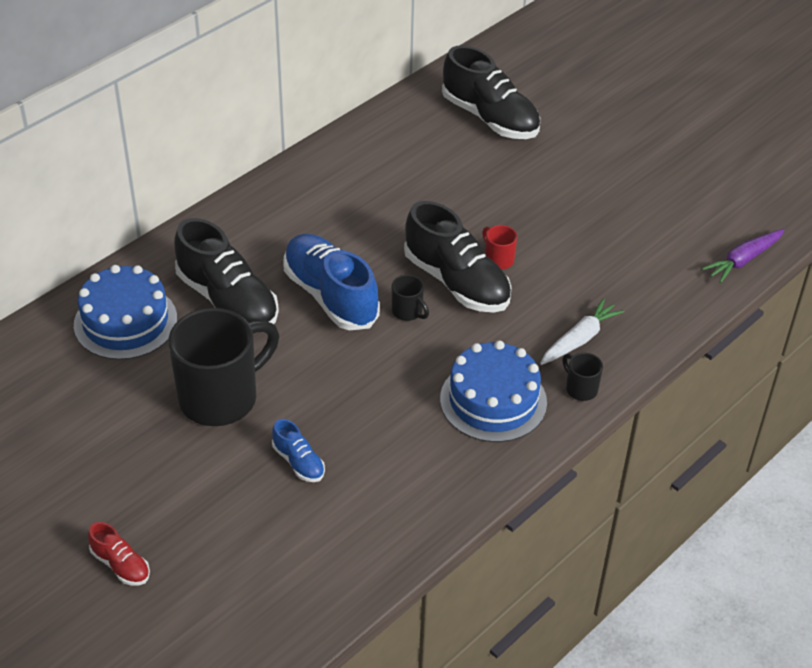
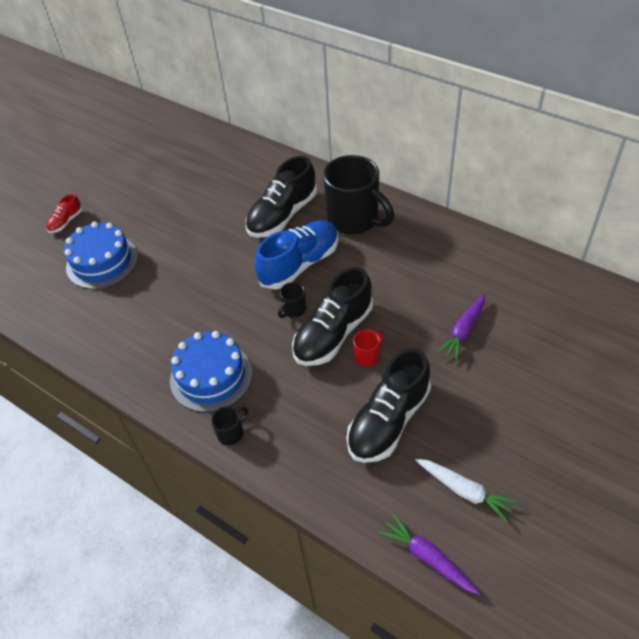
camera: 85 degrees right, 5 degrees up
blue cake [74,265,177,360] -> blue cake moved to [64,222,138,289]
black mug [168,308,279,426] -> black mug moved to [323,155,394,234]
blue shoe [272,419,325,482] -> none
black shoe [442,45,540,139] -> black shoe moved to [346,348,431,463]
white carrot [540,298,624,365] -> white carrot moved to [415,459,518,522]
none -> purple carrot [437,294,485,361]

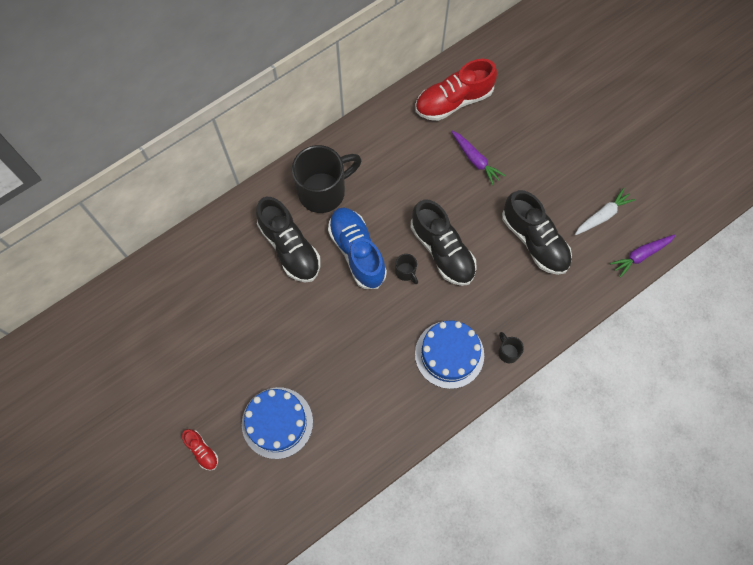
camera: 75 degrees left, 20 degrees up
red mug [353,330,384,367] -> none
none -> red shoe [415,59,497,121]

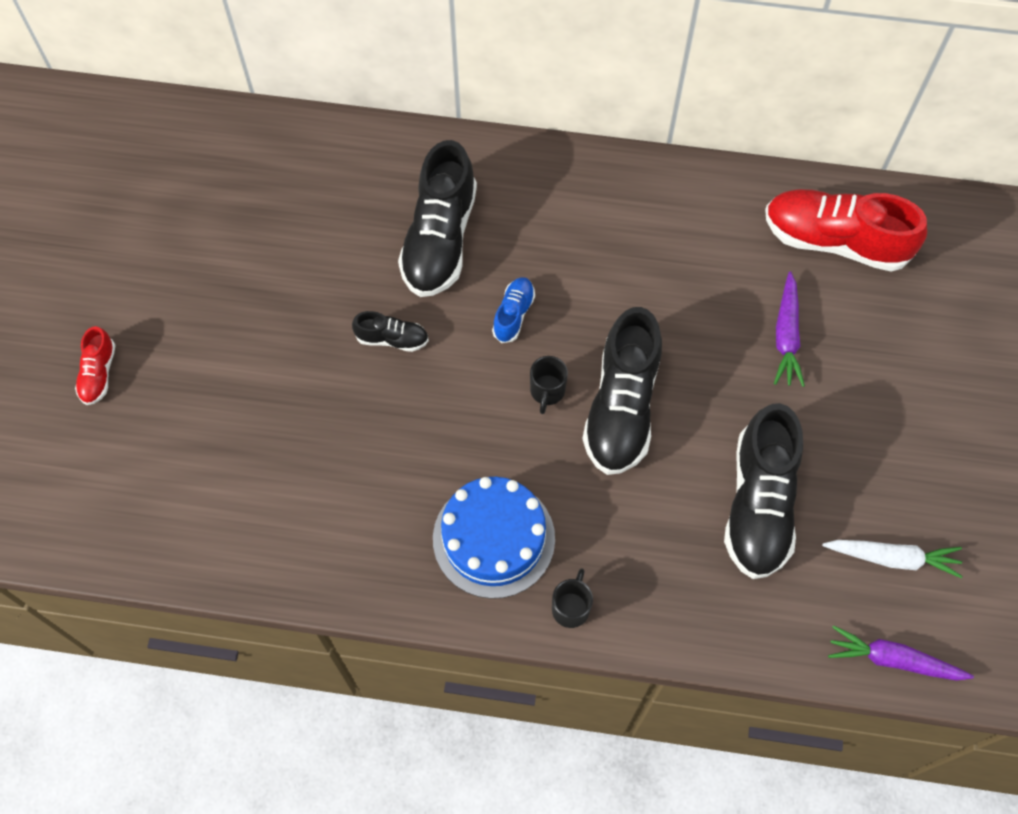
camera: 45 degrees right, 5 degrees down
blue cake [242,387,313,459] -> none
black mug [292,145,362,213] -> none
blue shoe [328,207,387,289] -> blue shoe [492,277,535,343], size x0.48
none -> black shoe [352,311,429,352]

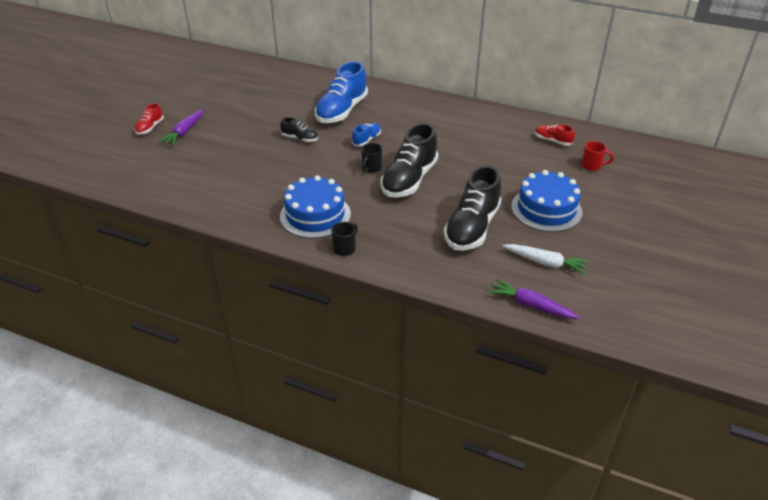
camera: 15 degrees right, 25 degrees down
black shoe [398,140,477,297] -> blue shoe [315,61,368,123]
red shoe [765,189,927,272] -> red shoe [535,124,575,146], size x0.48
purple carrot [774,271,805,387] -> purple carrot moved to [159,109,204,145]
none -> blue cake [511,170,583,232]
none -> red mug [581,141,614,171]

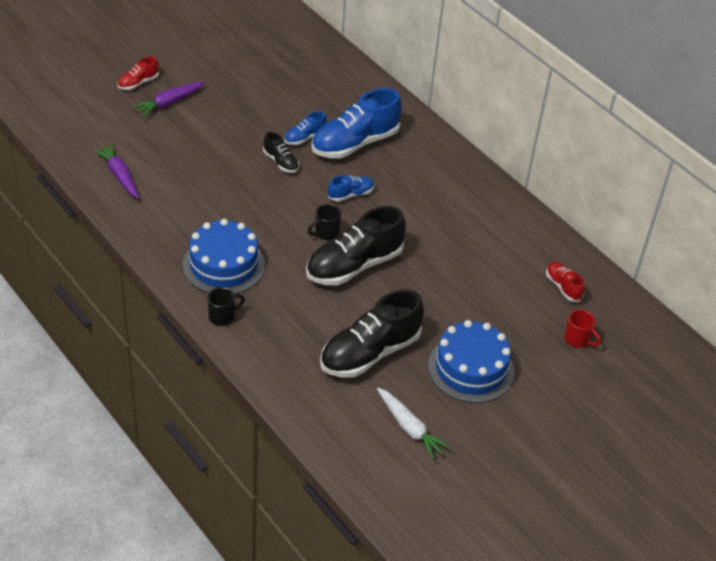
camera: 25 degrees right, 5 degrees up
purple carrot [489,279,580,319] -> purple carrot moved to [93,143,139,199]
none -> blue shoe [284,111,327,145]

